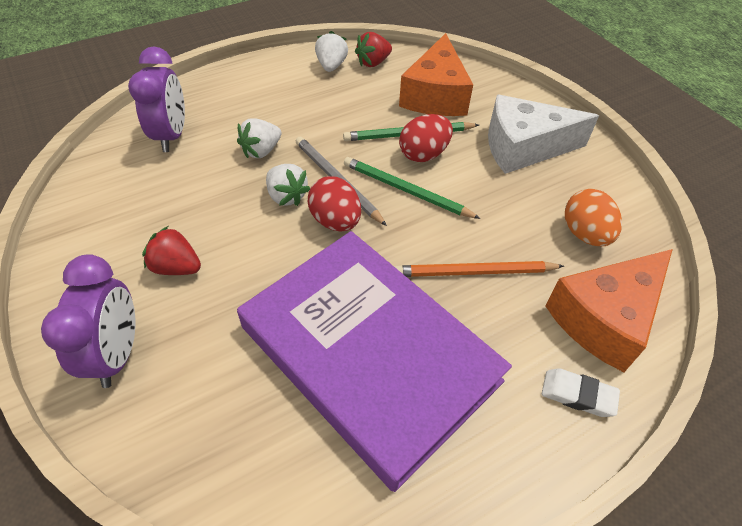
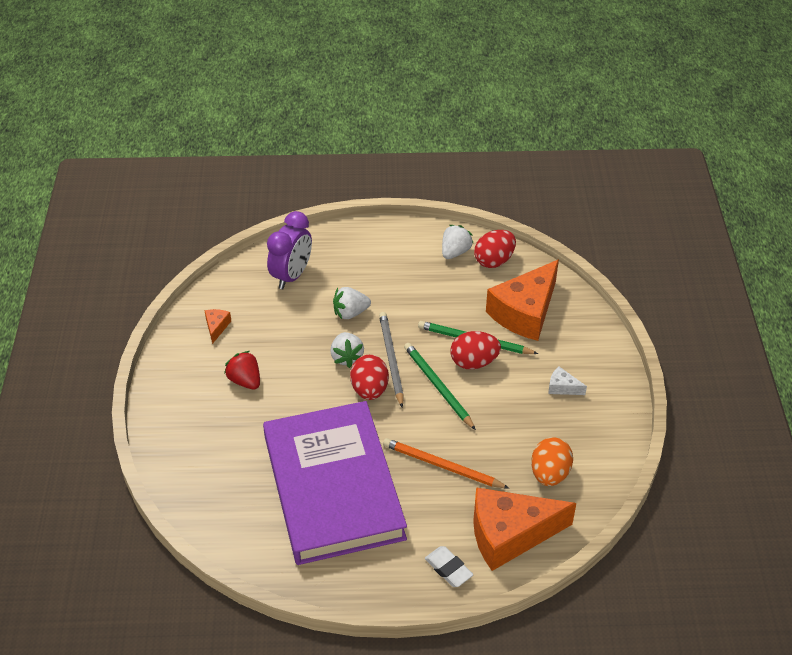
camera: 30 degrees right, 5 degrees down
purple clock [41,254,135,388] -> none
red strawberry [355,32,392,67] -> red egg [474,230,516,268]
white cheese [488,95,599,174] -> white cheese [549,366,587,395], size x0.41
none -> orange cheese [205,309,231,344]

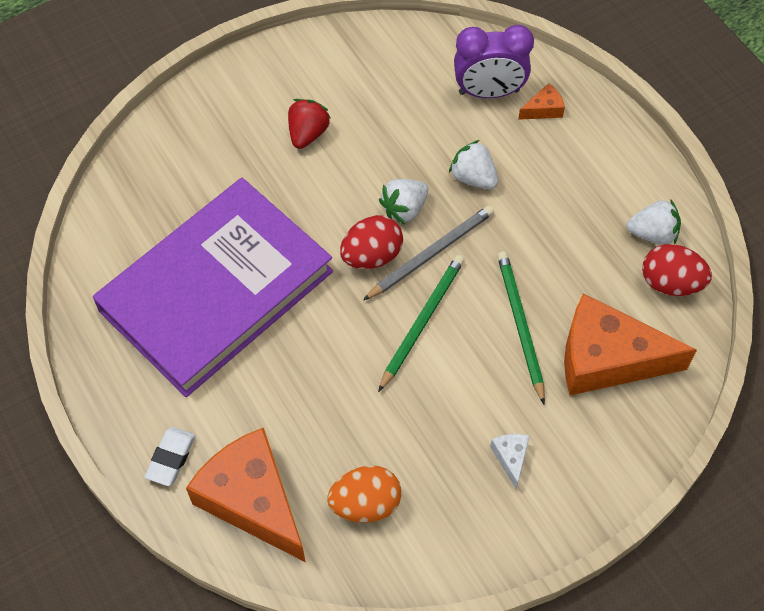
camera: 60 degrees right, 15 degrees up
orange cheese [205,309,231,344] -> orange cheese moved to [518,83,565,120]
orange pencil [383,438,510,489] -> none
red egg [450,331,501,370] -> none

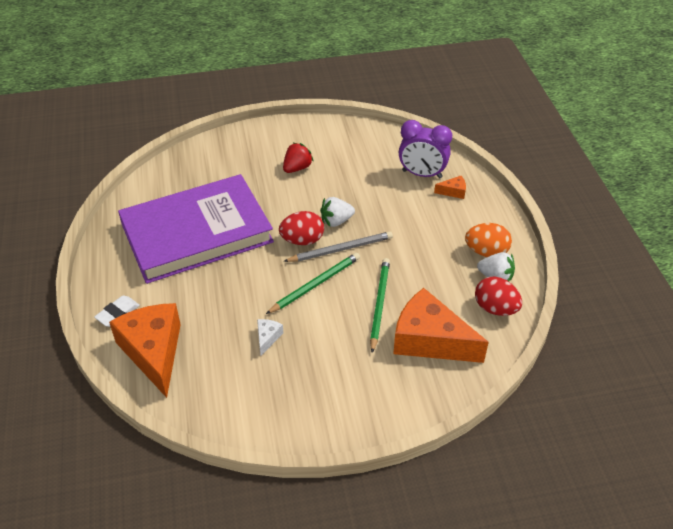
camera: 20 degrees right, 15 degrees down
orange egg [327,465,402,523] -> orange egg moved to [465,223,512,257]
white strawberry [449,140,498,189] -> none
white cheese [490,434,530,489] -> white cheese moved to [257,319,283,356]

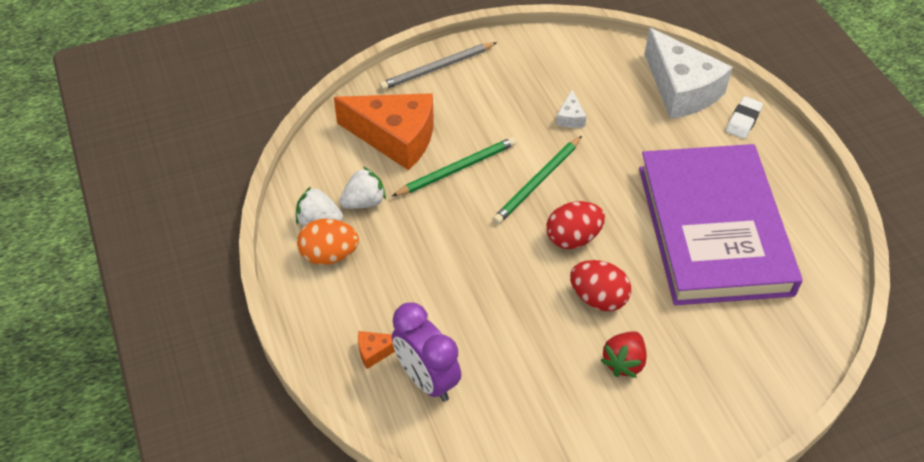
camera: 170 degrees right, 5 degrees up
orange cheese [109,303,181,398] -> white cheese [645,28,733,119]
purple book [118,174,274,284] -> purple book turned 60 degrees counterclockwise [639,144,802,305]
grey pencil [283,231,393,262] -> grey pencil moved to [380,42,497,90]
white strawberry [320,197,355,227] -> white strawberry moved to [340,167,386,209]
green pencil [370,258,390,353] -> green pencil turned 120 degrees counterclockwise [391,137,516,197]
purple clock [399,120,452,179] -> purple clock turned 135 degrees counterclockwise [392,302,461,402]
red egg [475,277,522,316] -> red egg moved to [570,260,631,311]

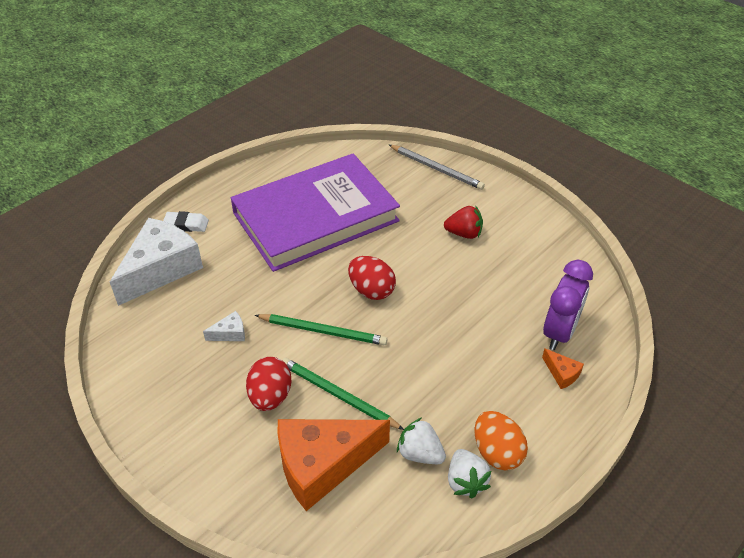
camera: 115 degrees left, 5 degrees down
orange cheese [334,93,434,170] -> orange cheese turned 105 degrees counterclockwise [278,419,390,511]
grey pencil [380,42,497,90] -> grey pencil moved to [389,145,485,190]
red egg [570,260,631,311] -> red egg moved to [246,357,292,411]

